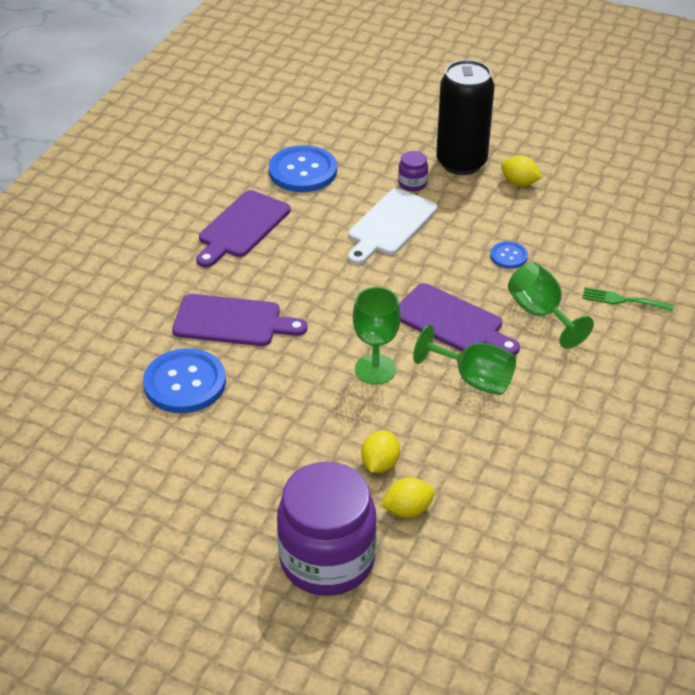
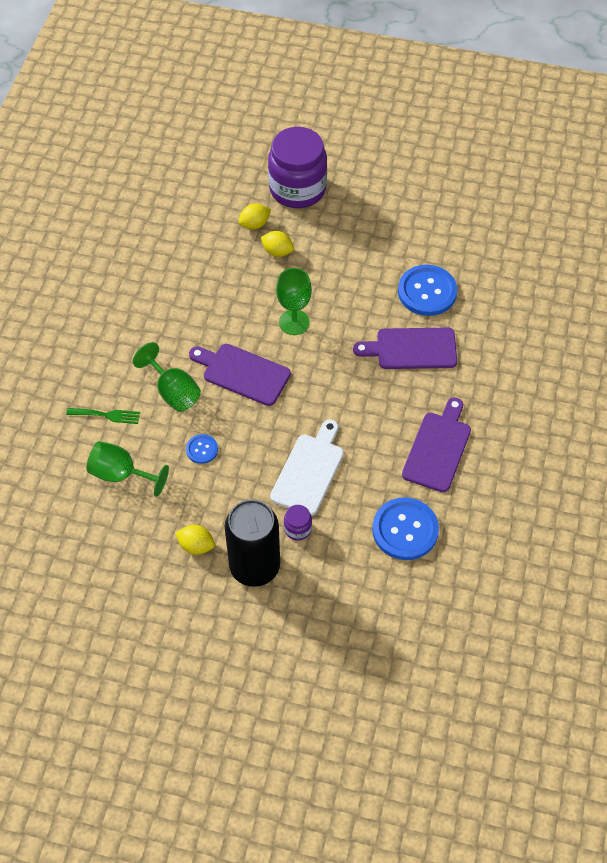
camera: 170 degrees right, 15 degrees up
yellow lemon [361,430,400,473] -> yellow lemon turned 75 degrees counterclockwise [260,231,294,257]
green goblet [413,325,516,395] -> green goblet moved to [87,441,169,497]

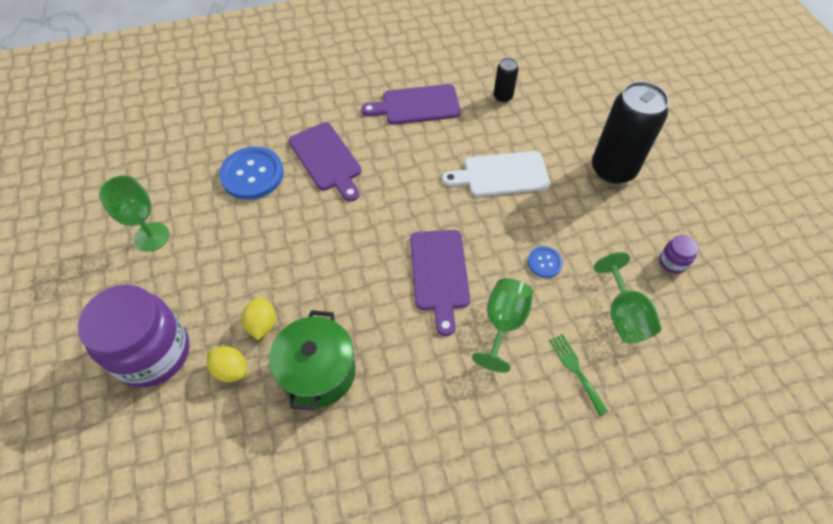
camera: 120 degrees left, 0 degrees up
yellow lemon [175,525,215,555] -> none
green goblet [276,268,312,335] -> green goblet moved to [99,175,169,252]
purple jar [284,505,312,541] -> purple jar moved to [659,235,698,274]
blue button [372,498,439,560] -> black can [494,58,519,103]
none -> green pot [269,310,356,411]

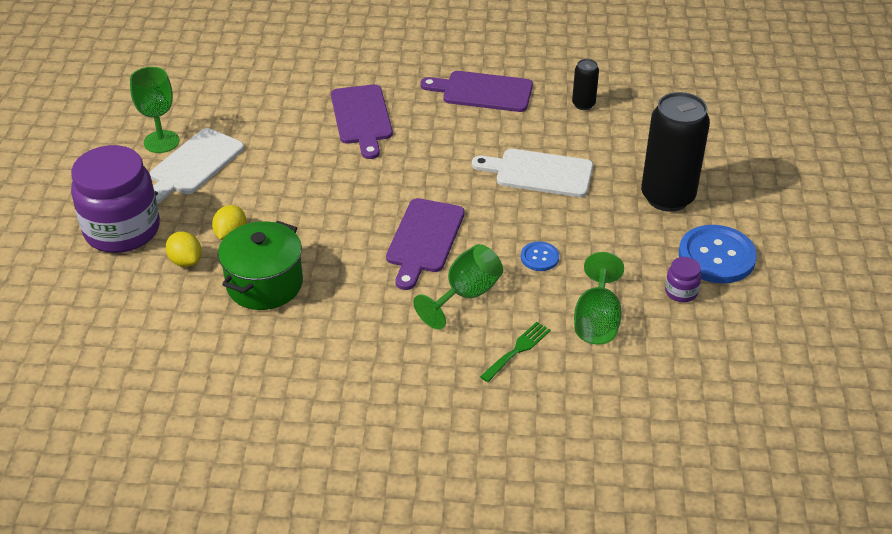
camera: 20 degrees right, 15 degrees down
blue button [219,147,284,200] -> blue button moved to [679,225,757,283]
green fork [549,334,608,416] -> green fork turned 45 degrees clockwise [480,322,551,382]
none -> white cutting board [150,128,244,204]

